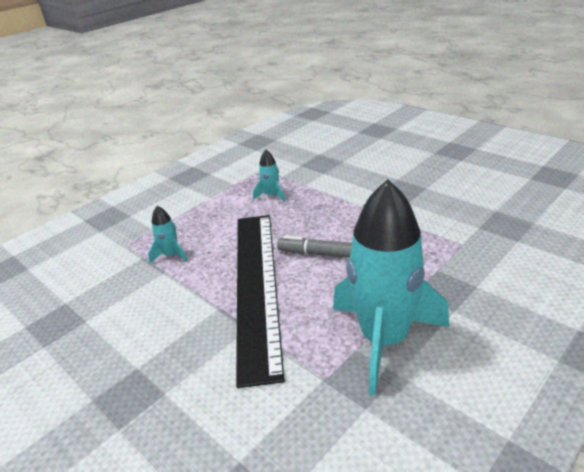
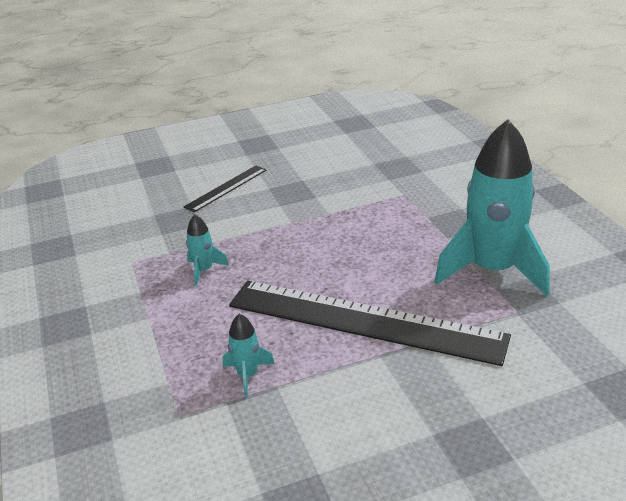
camera: 65 degrees left, 0 degrees up
grey marker [277,236,352,258] -> none
none -> black ruler [184,165,266,212]

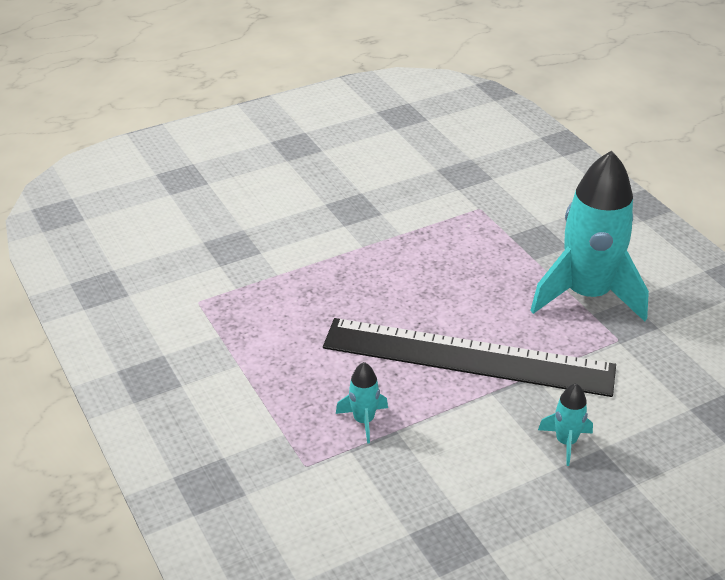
camera: 10 degrees left, 5 degrees up
black ruler [184,165,266,212] -> none
turquoise rocket [186,214,229,286] -> turquoise rocket moved to [538,383,593,466]

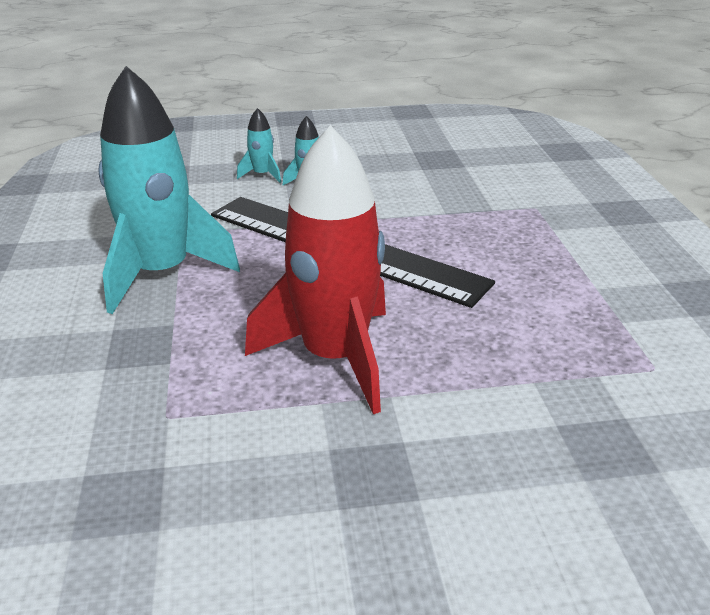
camera: 160 degrees left, 5 degrees down
turquoise rocket [336,362,388,444] -> turquoise rocket moved to [237,108,281,183]
none -> red rocket [245,125,386,415]

